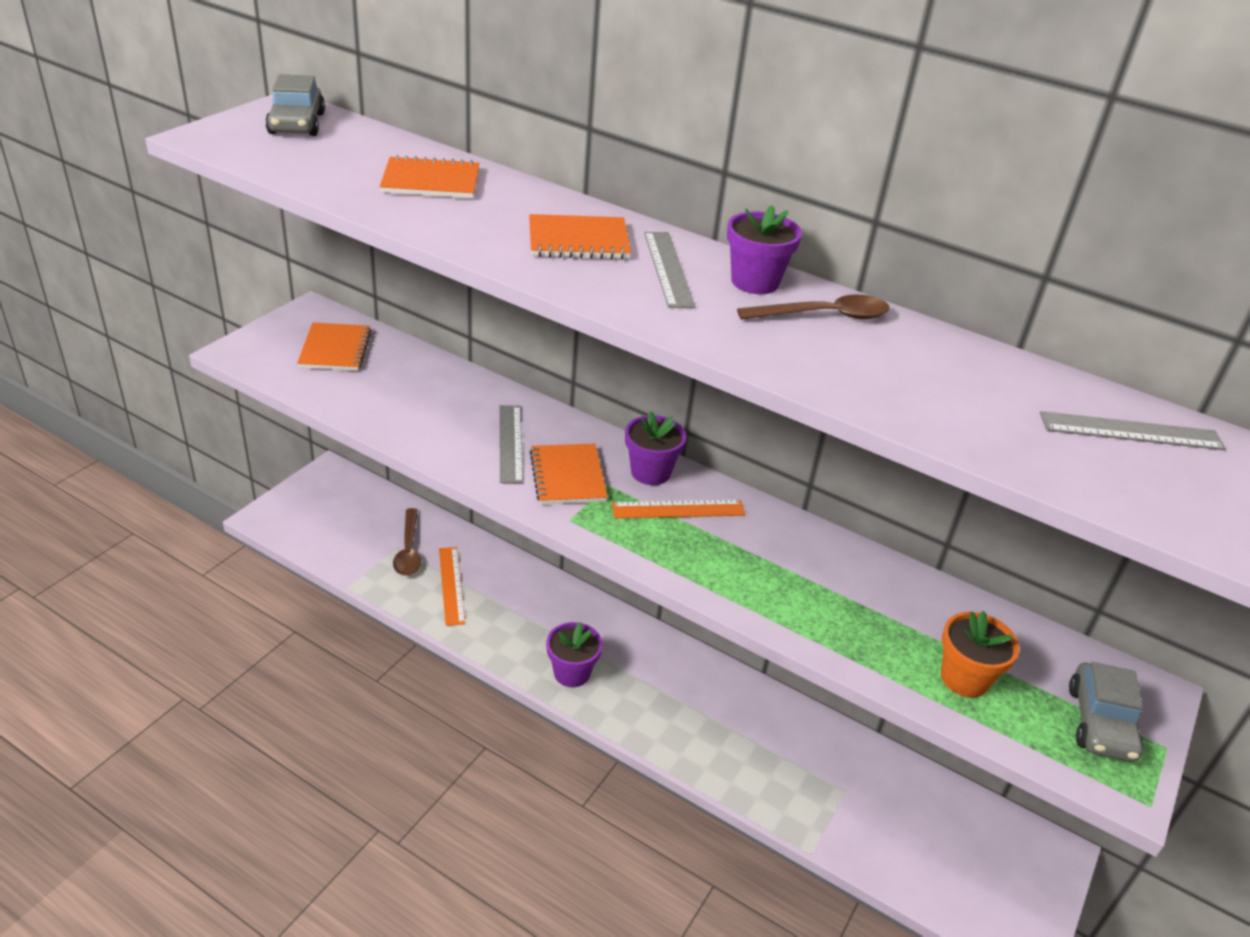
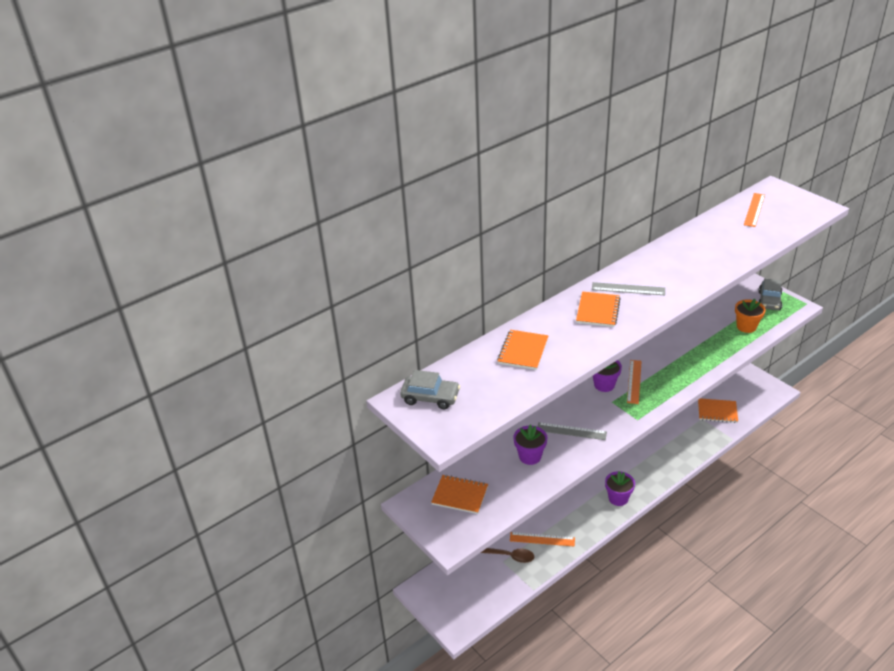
camera: 65 degrees left, 0 degrees up
orange notebook [529,444,608,504] -> orange notebook moved to [698,398,738,423]
purple flower pot [727,205,802,294] -> purple flower pot moved to [513,425,548,465]
brown spoon [737,294,890,320] -> none
grey ruler [1040,411,1226,450] -> orange ruler [744,193,765,227]
grey car [1069,662,1144,762] -> grey car turned 75 degrees clockwise [758,278,783,311]

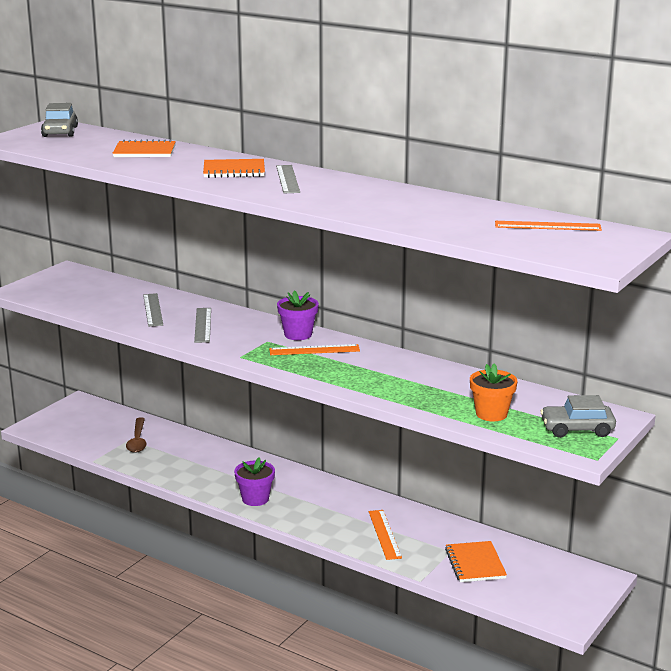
camera: 70 degrees right, 15 degrees down
orange notebook [431,475,488,514] -> none
orange ruler [510,532,575,547] -> orange ruler moved to [369,510,402,560]
purple flower pot [513,425,548,465] -> grey ruler [143,293,163,327]

